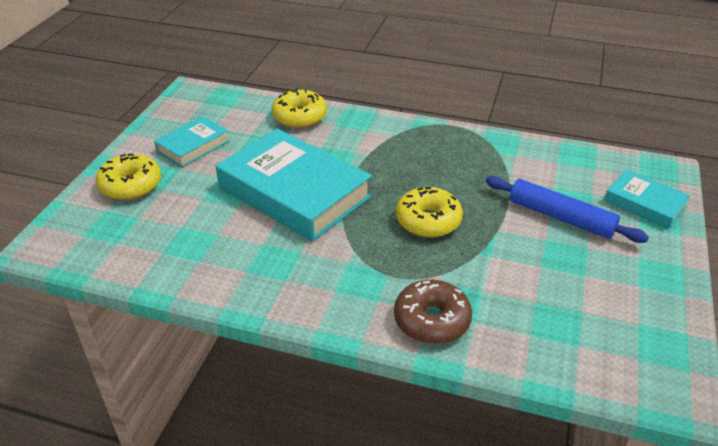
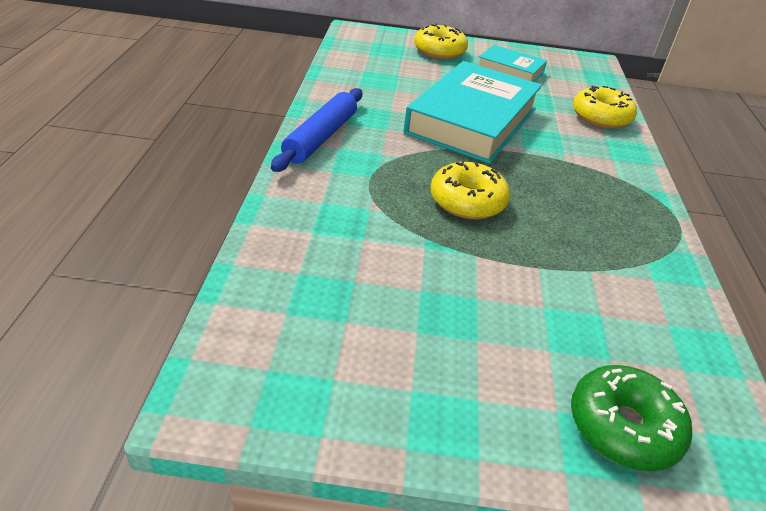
camera: 75 degrees right, 0 degrees up
brown donut [394,280,472,344] -> none
blue rolling pin [486,176,649,243] -> blue rolling pin moved to [271,88,362,172]
turquoise book [604,170,691,229] -> green donut [571,365,692,471]

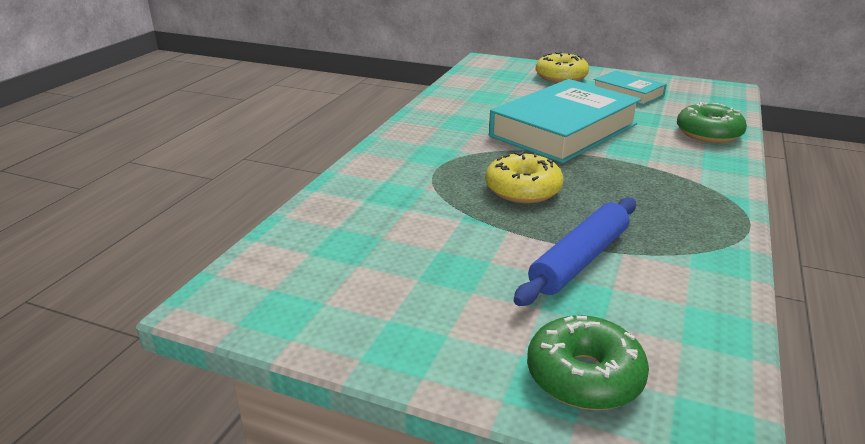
camera: 20 degrees right, 10 degrees down
blue rolling pin [271,88,362,172] -> blue rolling pin moved to [514,197,636,306]
yellow donut [573,86,637,129] -> green donut [677,102,747,143]

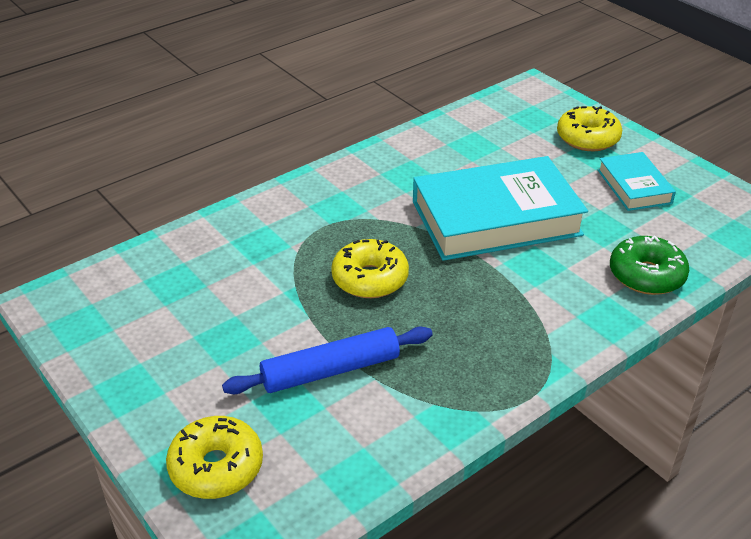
camera: 30 degrees right, 10 degrees up
green donut [527,315,649,410] -> yellow donut [166,416,263,499]

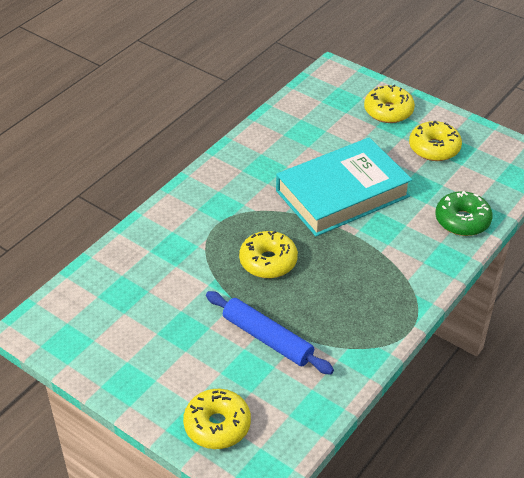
camera: 15 degrees left, 5 degrees up
blue rolling pin [222,326,433,394] -> blue rolling pin turned 75 degrees clockwise [206,291,334,375]
turquoise book [598,152,676,211] -> yellow donut [409,120,462,161]

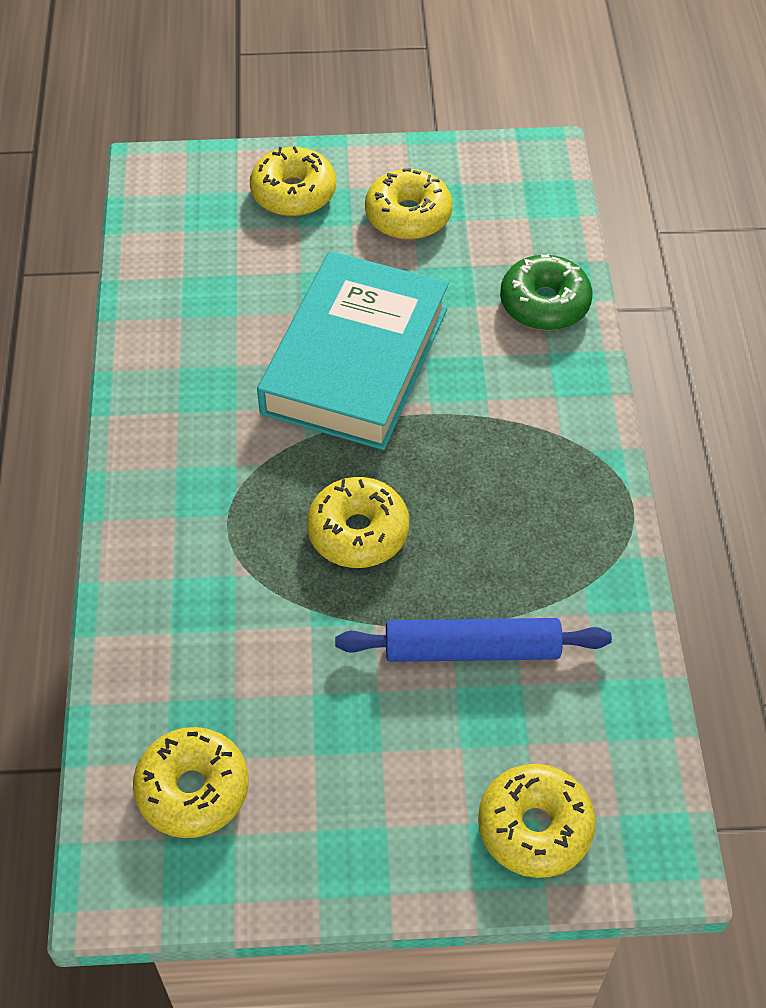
camera: 40 degrees left, 10 degrees up
none -> yellow donut [133,727,249,838]

